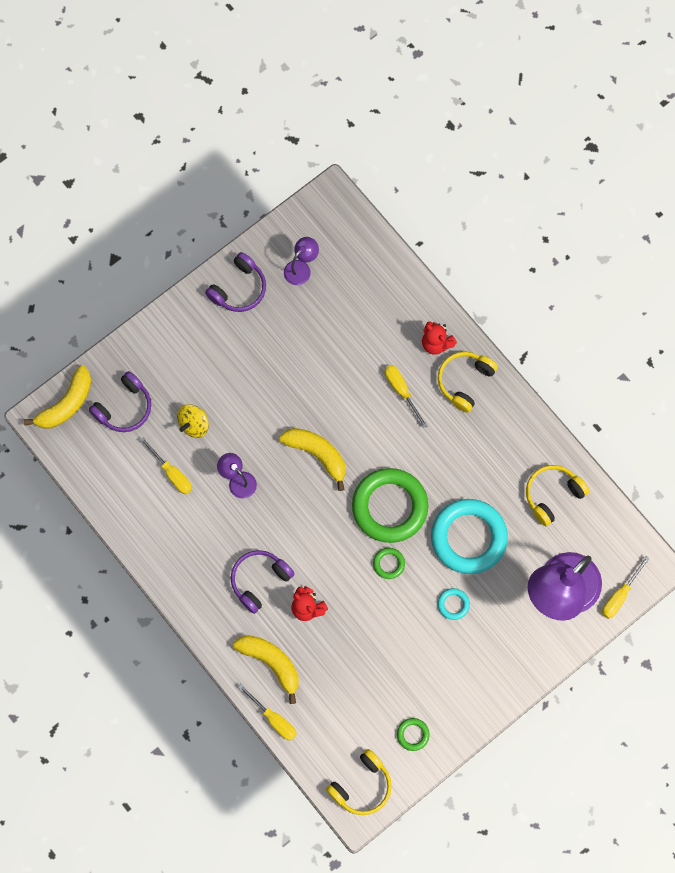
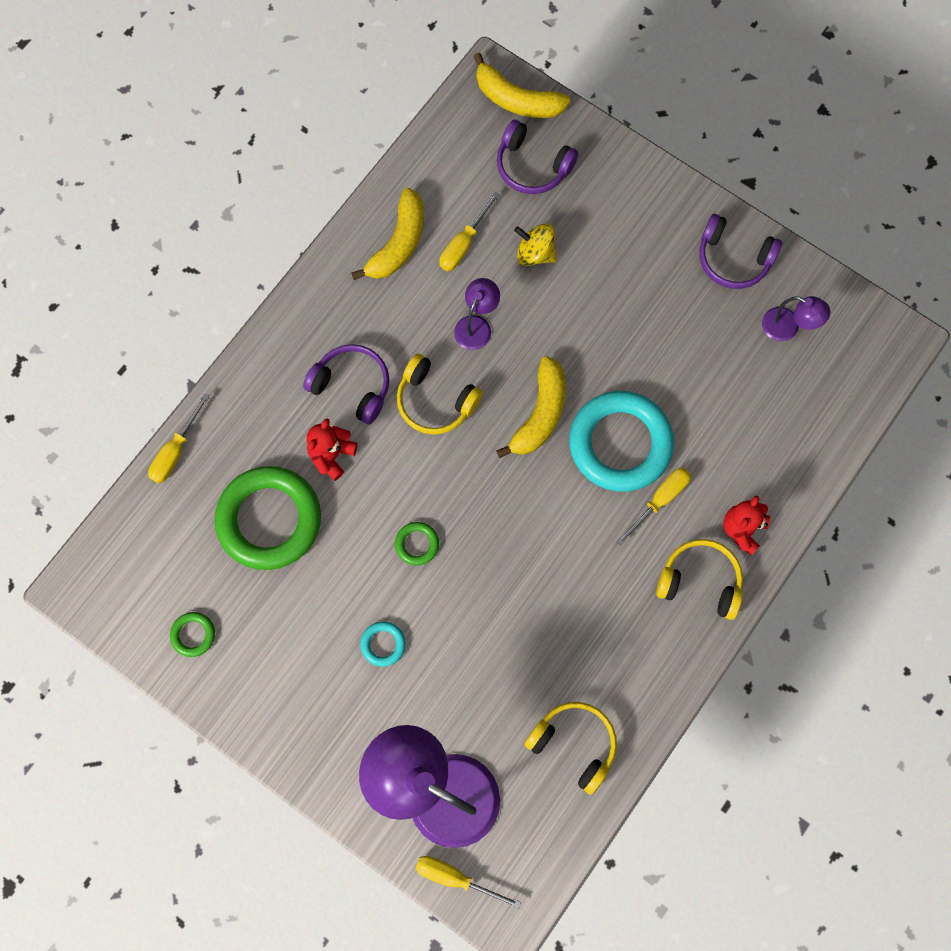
camera: 75 degrees right, 0 degrees up
yellow banana [233,635,299,704] -> yellow banana moved to [351,188,424,280]
yellow headphones [326,749,392,815] -> yellow headphones moved to [397,354,483,435]
green ring [352,468,428,543] -> green ring moved to [215,466,321,570]
turquoise ring [431,499,508,574] -> turquoise ring moved to [569,391,674,492]

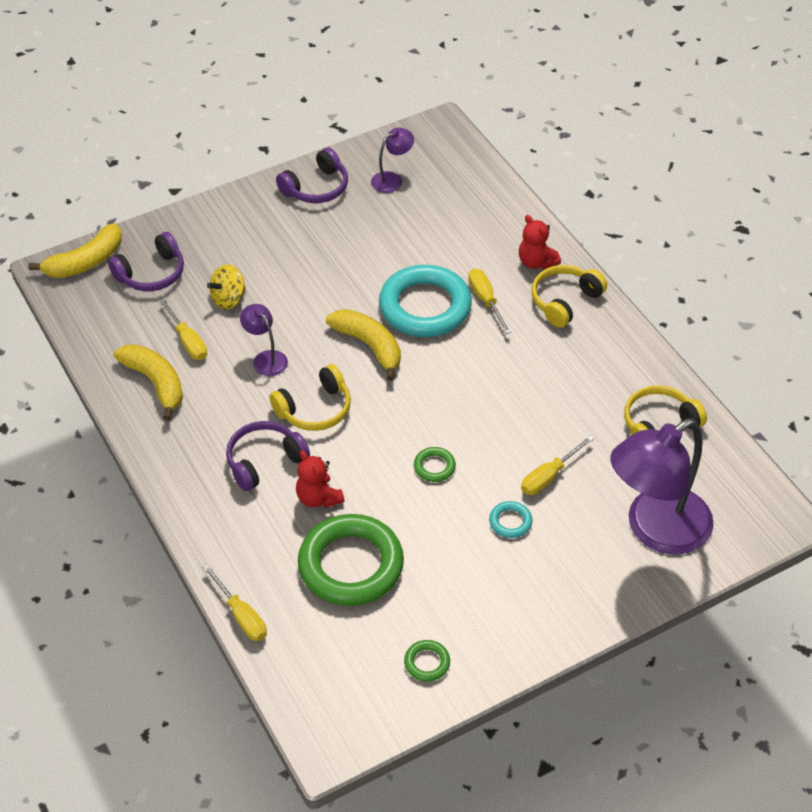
camera: 65 degrees left, 25 degrees down
yellow screwdriver [415,856,521,909] -> yellow screwdriver moved to [521,435,594,495]

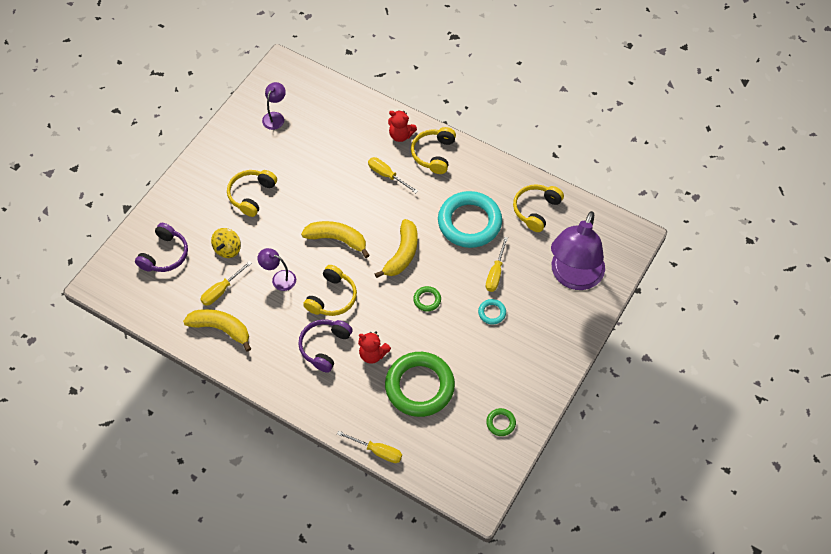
camera: 30 degrees left, 10 degrees up
yellow banana [28,223,122,278] -> yellow banana moved to [374,219,418,278]
yellow screwdriver [159,298,207,360] -> yellow screwdriver turned 105 degrees clockwise [200,261,252,306]
purple headphones [276,147,348,203] -> none
turquoise ring [379,265,472,337] -> turquoise ring moved to [438,191,502,248]
none -> yellow headphones [227,170,277,217]

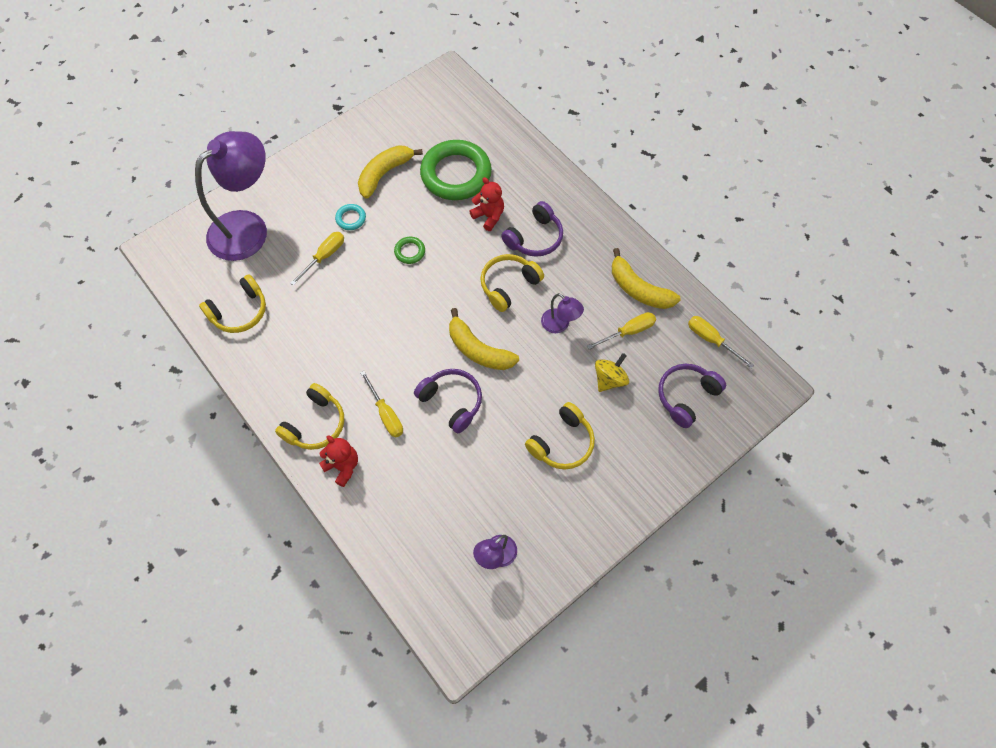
camera: 160 degrees left, 5 degrees up
yellow screwdriver [337,431,402,463] -> yellow screwdriver moved to [688,316,754,368]
yellow banana [374,219,418,278] -> yellow banana moved to [358,145,423,199]
turquoise ring [438,191,502,248] -> none
green ring [486,408,516,436] -> none
none -> purple headphones [414,369,482,433]

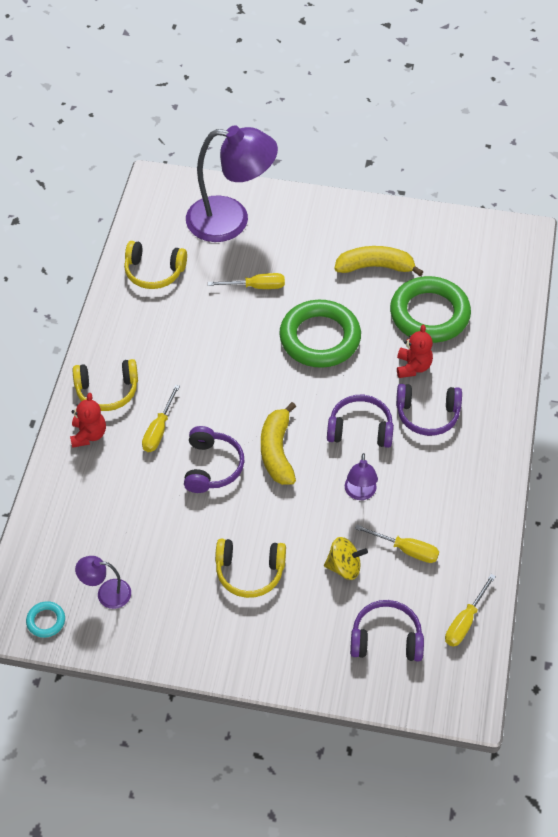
camera: 50 degrees right, 10 degrees down
turquoise ring [335,204,366,230] -> turquoise ring moved to [26,601,65,638]
green ring [394,237,425,264] -> green ring [279,300,361,368], size x2.40
yellow headphones [480,254,544,312] -> purple headphones [327,395,394,448]
yellow banana [612,248,681,309] -> none
yellow screwdriver [688,316,754,368] -> yellow screwdriver turned 150 degrees counterclockwise [445,574,496,647]

